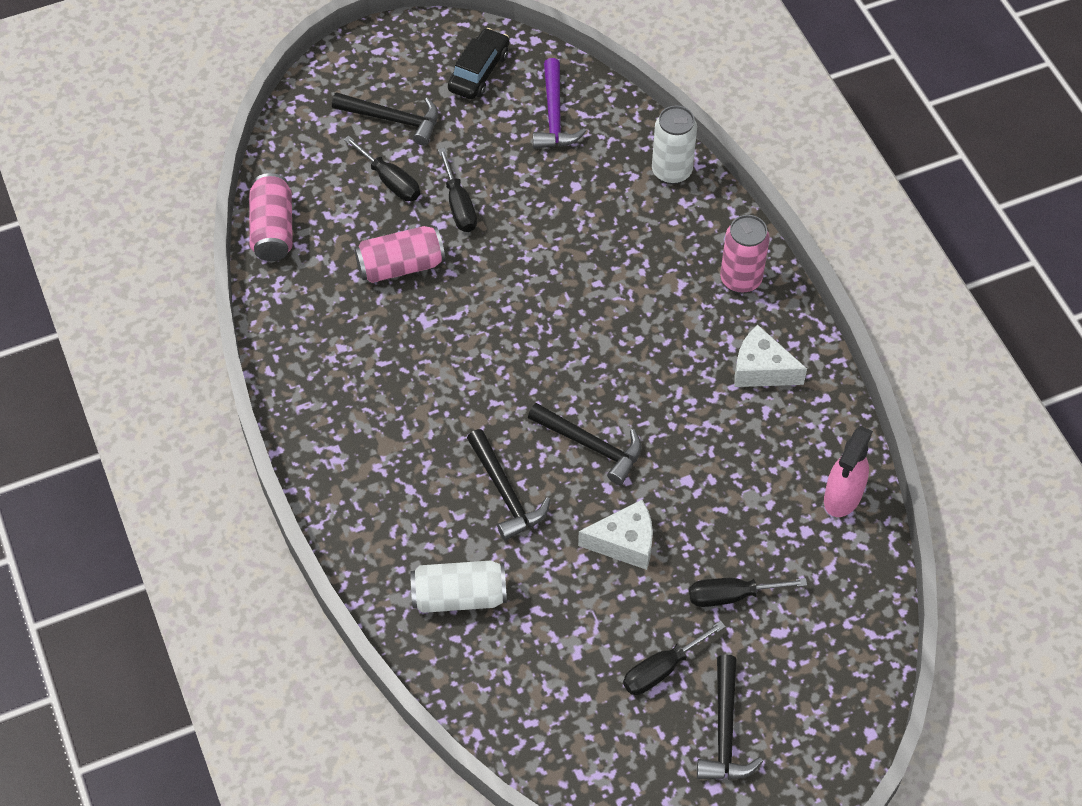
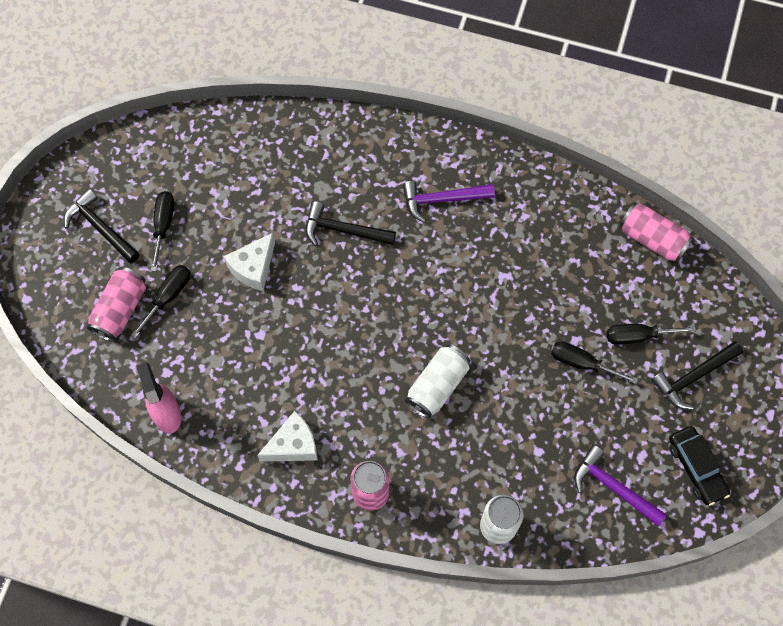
camera: 130 degrees right, 10 degrees up
pink can [354,226,445,283] -> pink can moved to [87,267,146,341]
white can [410,560,507,613] -> white can moved to [405,344,470,419]
black hammer [528,403,642,485] -> none
none -> purple hammer [403,181,495,223]

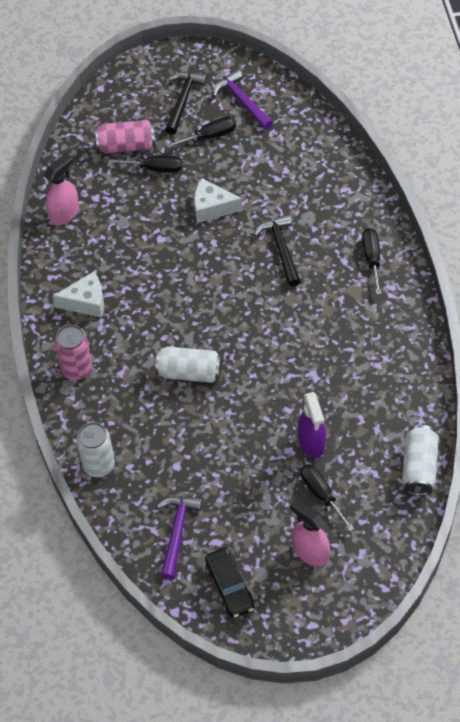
camera: 65 degrees right, 10 degrees down
white cheese [257,411,318,462] -> white cheese turned 45 degrees counterclockwise [53,272,104,318]
purple hammer [403,181,495,223] -> purple hammer moved to [213,69,273,130]
black screwdriver [551,342,638,384] -> black screwdriver moved to [362,228,382,295]
pink can [619,203,693,263] -> white can [402,425,439,496]
black hammer [651,341,743,410] -> pink spray bottle [290,499,330,566]
black car [669,426,730,506] -> black car turned 60 degrees counterclockwise [205,547,254,618]
none -> purple spray bottle [298,392,326,458]

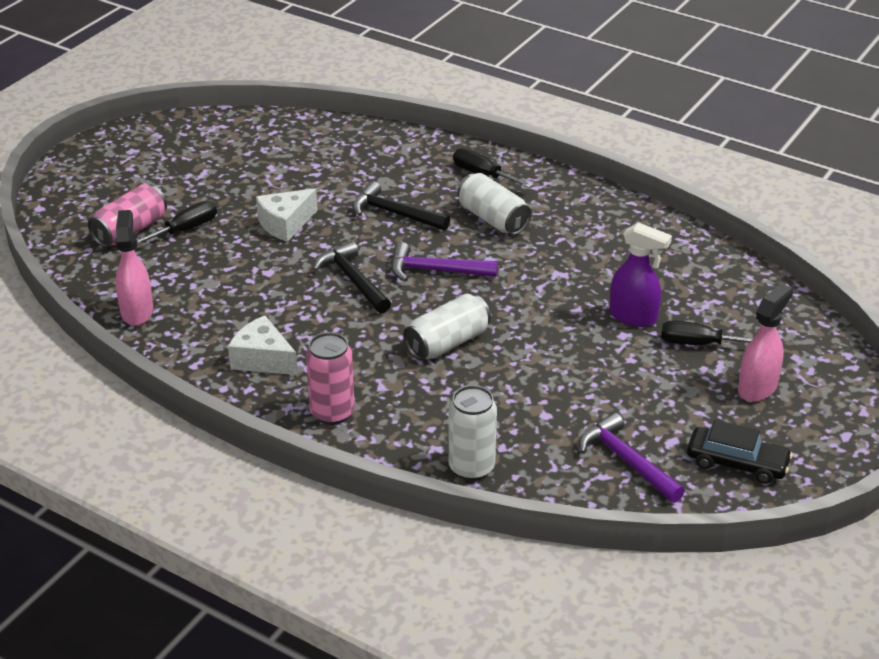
camera: 50 degrees left, 20 degrees down
white cheese [53,272,104,318] -> white cheese turned 90 degrees counterclockwise [228,315,298,375]
black hammer [165,72,207,135] -> black hammer moved to [313,241,391,314]
black screwdriver [166,116,236,148] -> none
purple hammer [213,69,273,130] -> purple hammer moved to [391,242,498,282]
pink spray bottle [290,499,330,566] -> pink spray bottle turned 135 degrees clockwise [738,283,793,402]
white can [402,425,439,496] -> white can moved to [457,173,531,235]

